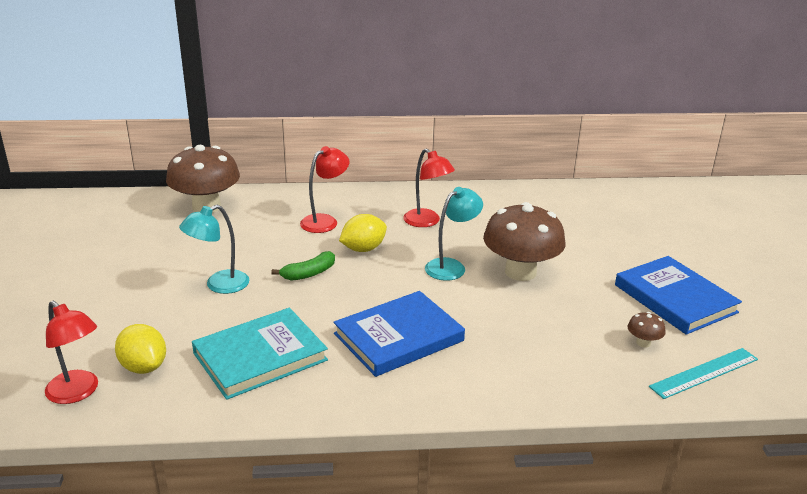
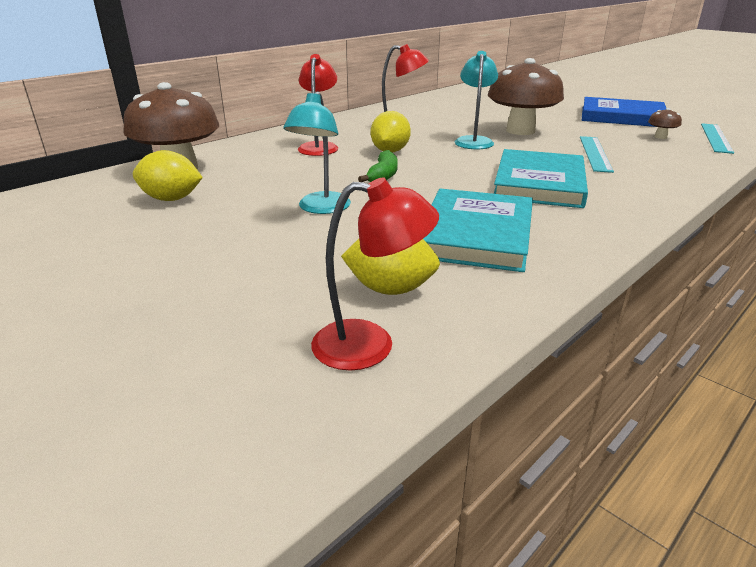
camera: 40 degrees left, 0 degrees up
blue book [333,291,465,377] -> turquoise book [494,149,588,208]
none -> yellow lemon [133,150,203,201]
none -> turquoise ruler [580,136,614,173]

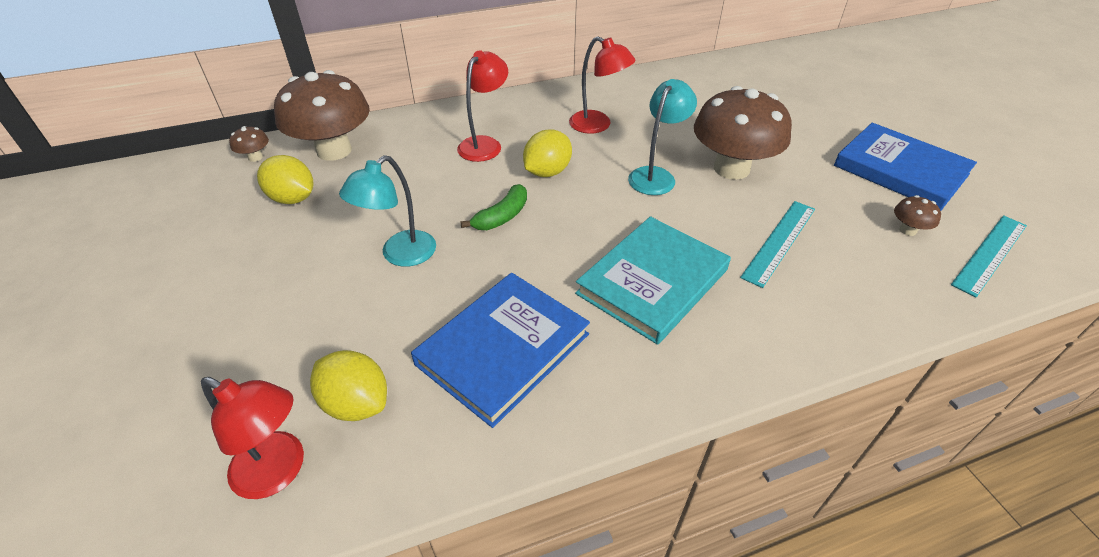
camera: 25 degrees right, 15 degrees up
turquoise book [423,188,533,272] -> blue book [411,273,590,428]
none -> brown mushroom [229,126,269,162]

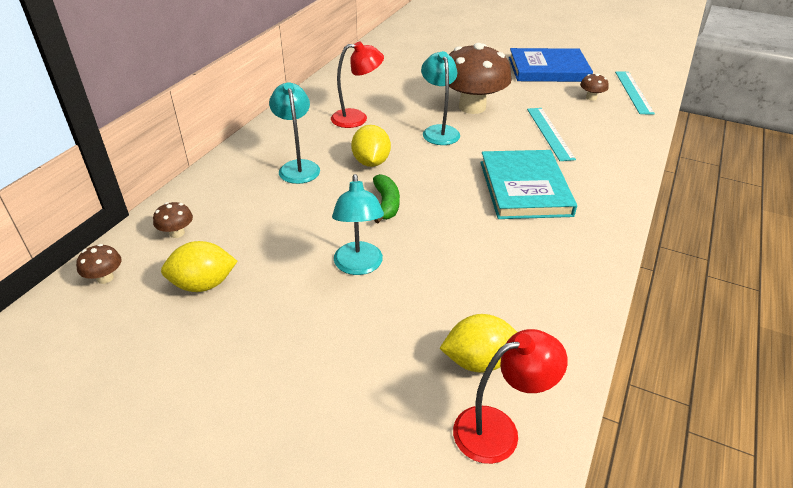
camera: 45 degrees left, 5 degrees down
brown mushroom [274,70,370,161] -> brown mushroom [153,202,193,238], size x0.40
blue book [411,273,590,428] -> none
red lamp [457,50,508,162] -> turquoise lamp [269,82,320,184]

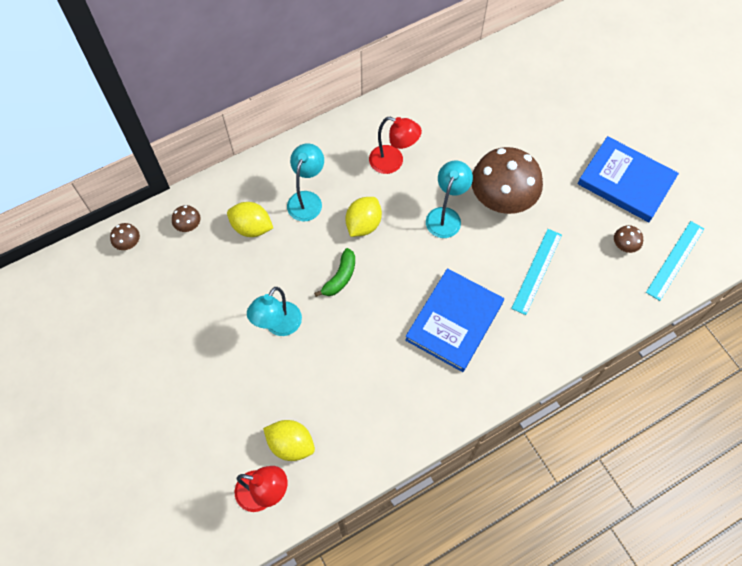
camera: 35 degrees right, 25 degrees up
yellow lemon [161,241,238,292] -> yellow lemon moved to [227,202,273,237]
turquoise book [480,150,577,219] -> blue book [405,268,504,372]

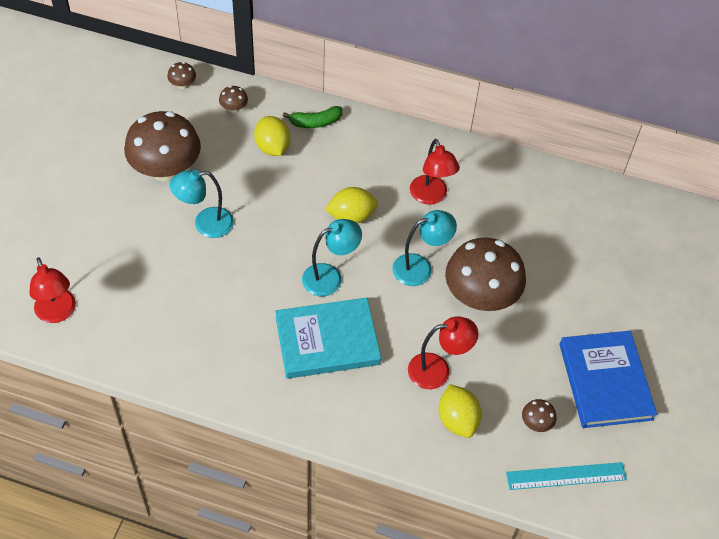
camera: 45 degrees right, 10 degrees down
yellow lemon [263,420,315,461] -> yellow lemon moved to [439,384,482,438]
turquoise lamp [287,143,324,221] -> turquoise lamp moved to [302,219,362,296]
green banana [314,248,355,297] -> green banana moved to [283,106,342,128]
blue book [405,268,504,372] -> turquoise book [275,298,381,379]
turquoise ruler [511,229,562,315] -> red lamp [408,316,478,389]
none -> brown mushroom [124,111,201,182]

